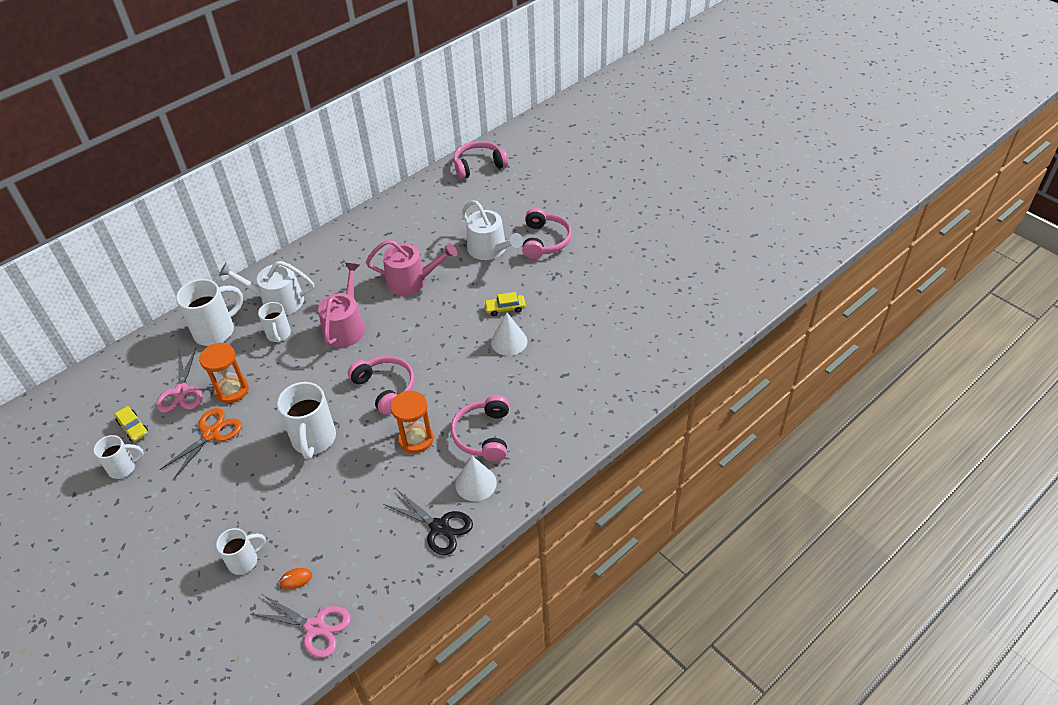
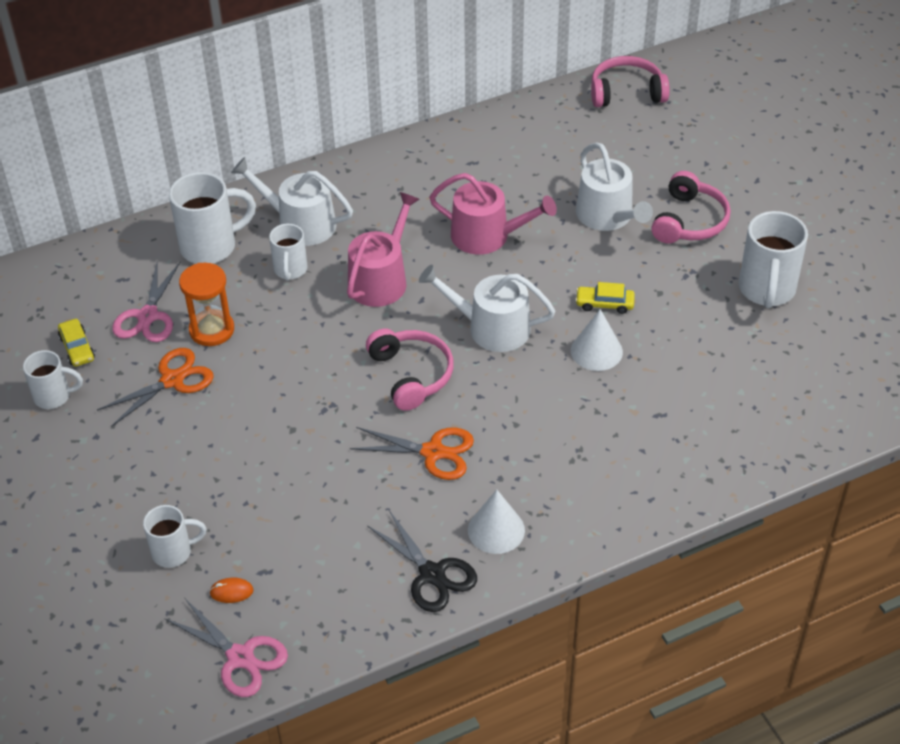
camera: 15 degrees right, 0 degrees up
white mug [277,382,336,460] -> white mug moved to [739,211,808,308]
orange hourglass [390,391,433,453] -> orange scissors [350,427,474,480]
pink headphones [451,395,509,462] -> none
none -> white watering can [419,265,555,352]

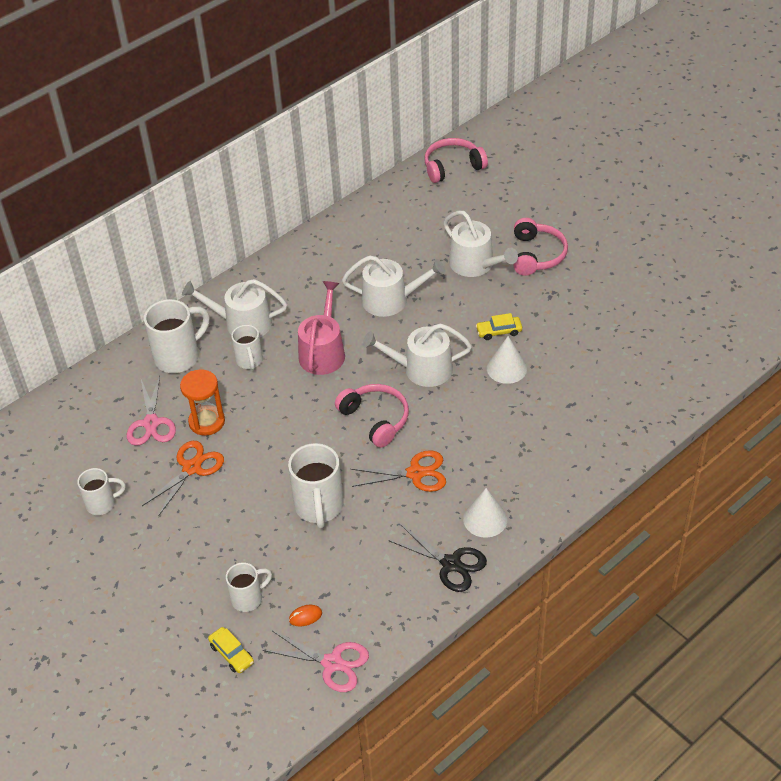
camera: 15 degrees left, 0 degrees up
yellow car [58,319,95,367] -> yellow car moved to [208,627,254,673]
pink watering can [429,173,557,255] -> white watering can [342,255,445,317]
white mug [739,211,808,308] -> white mug moved to [288,443,344,528]

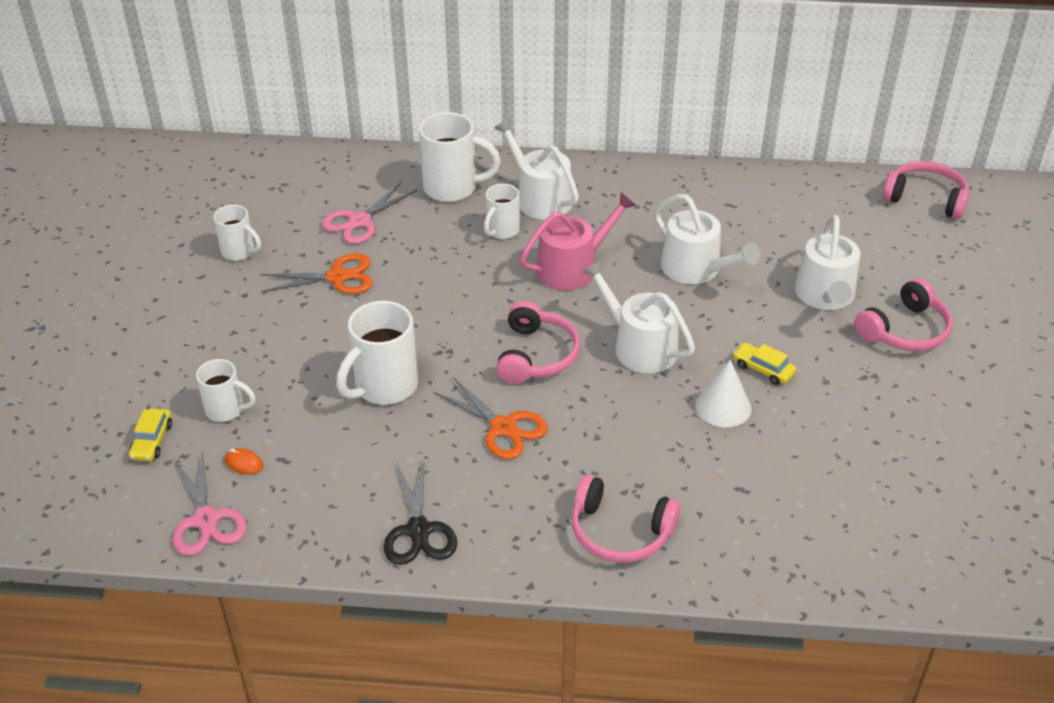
camera: 45 degrees right, 5 degrees down
orange hourglass [180,369,225,436] -> none
white cone [463,488,507,538] -> none
none -> pink headphones [571,475,681,563]

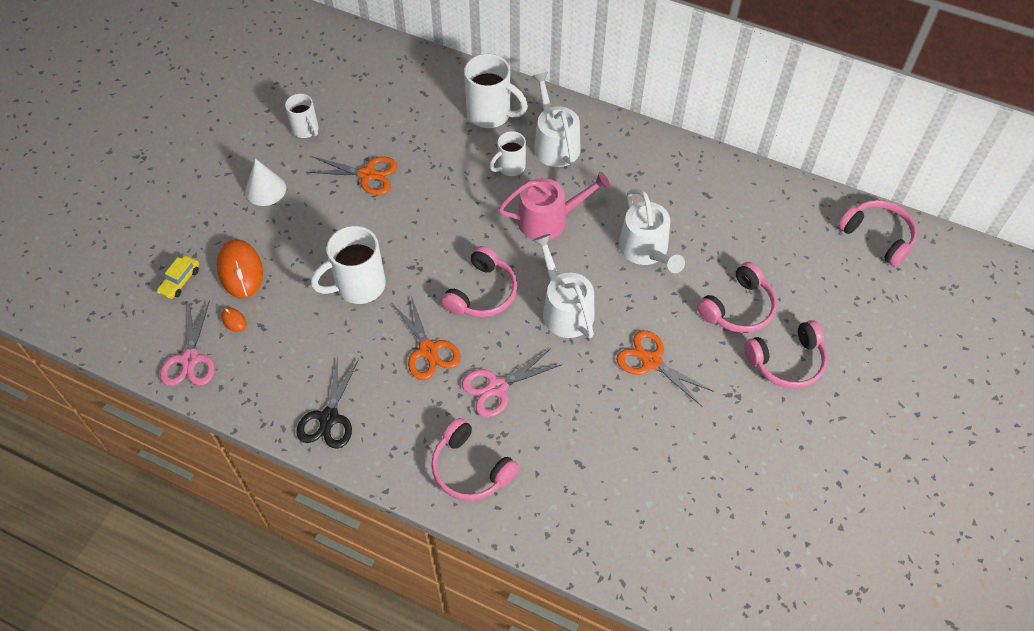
camera: 20 degrees right, 15 degrees up
white mug [196,359,256,422] -> orange mouse [217,239,263,298]
pink scissors [322,183,418,244] -> pink scissors moved to [462,349,562,417]
white cone [695,360,752,427] -> white cone moved to [245,159,286,206]
yellow car [733,343,796,385] -> orange scissors [616,330,715,406]
white watering can [795,215,860,310] -> pink headphones [697,262,777,333]

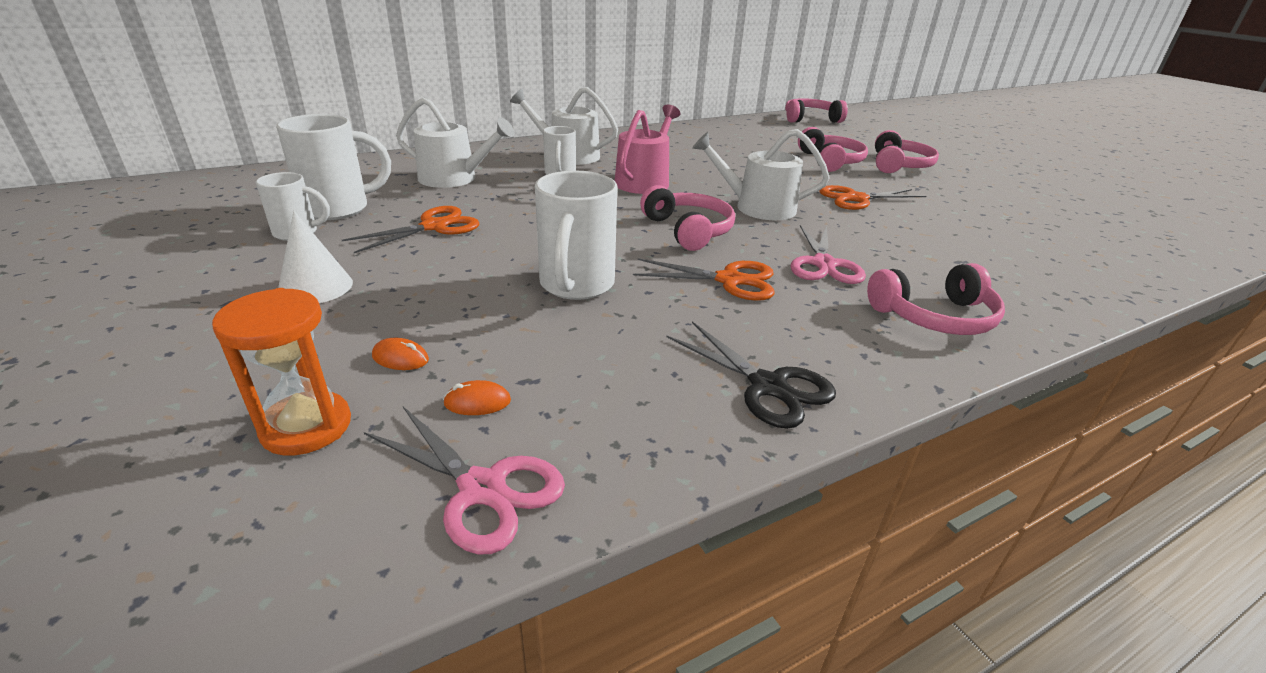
camera: 55 degrees left, 25 degrees down
yellow car [157,255,199,299] -> orange hourglass [212,288,351,455]
orange mouse [217,239,263,298] -> orange mouse [372,338,429,370], size x0.45
white mug [464,54,528,128] -> white mug moved to [276,114,391,220]
white watering can [619,189,685,273] -> white watering can moved to [396,98,515,188]

